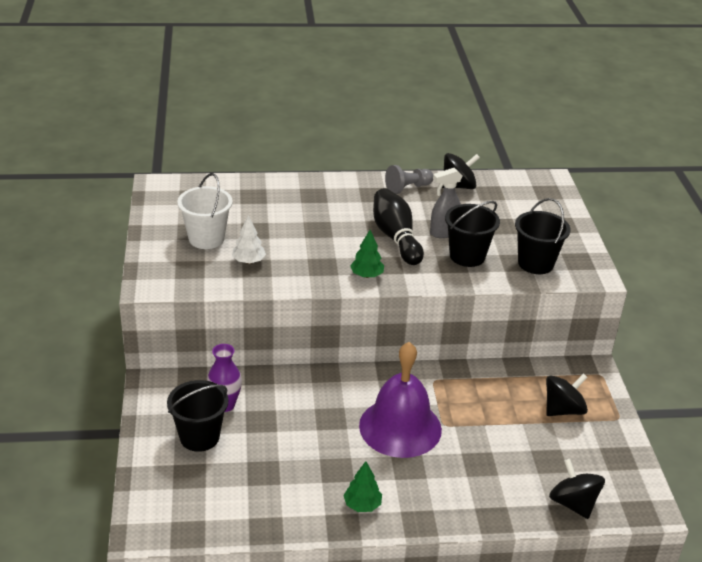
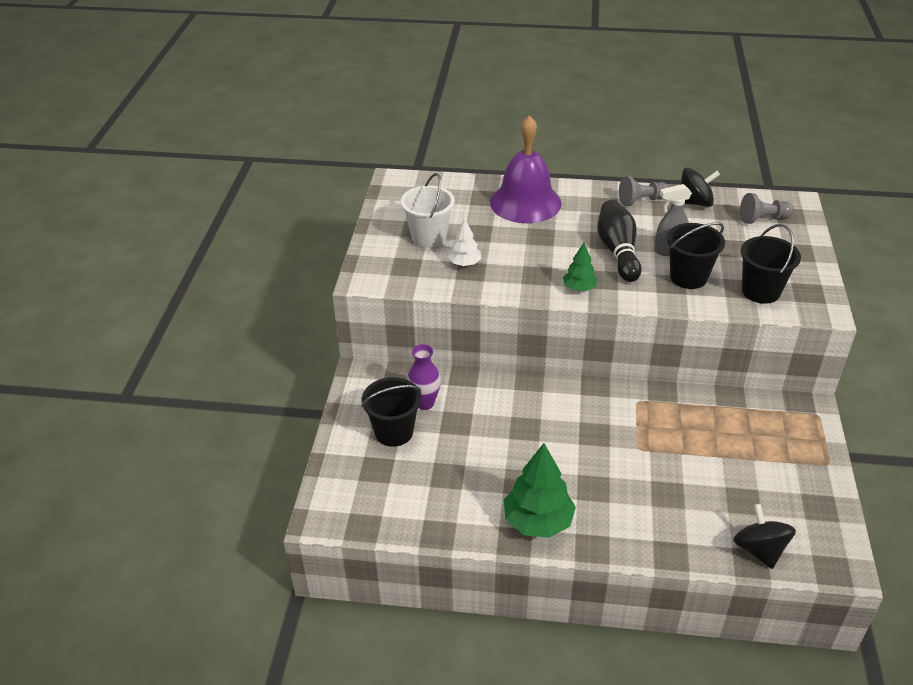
camera: 15 degrees right, 5 degrees up
green tree [343,461,382,512] -> green tree [504,443,576,538], size x1.83
purple bell [359,342,442,458] -> purple bell moved to [490,115,561,223]
black spinning top [546,373,588,416] -> none
none -> grey pawn [740,193,794,224]

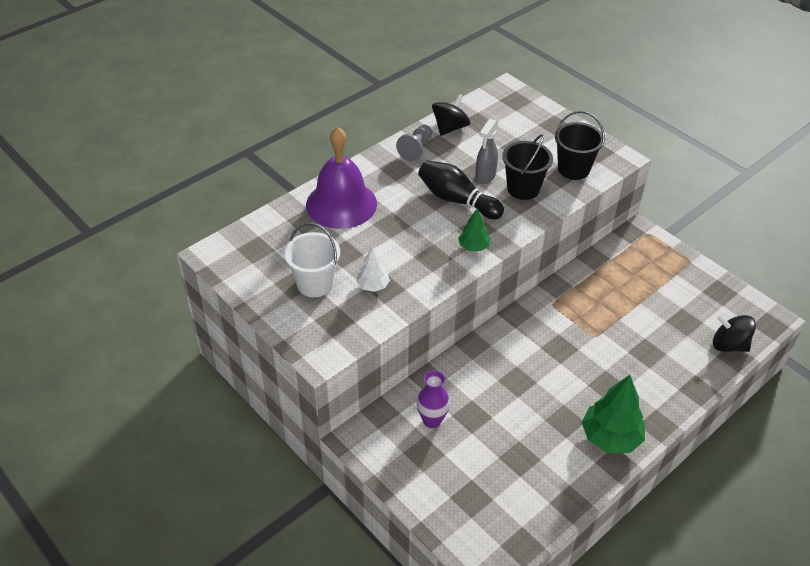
camera: 50 degrees left, 5 degrees up
black bucket [361,377,421,447] -> none
grey pawn [740,193,794,224] -> none

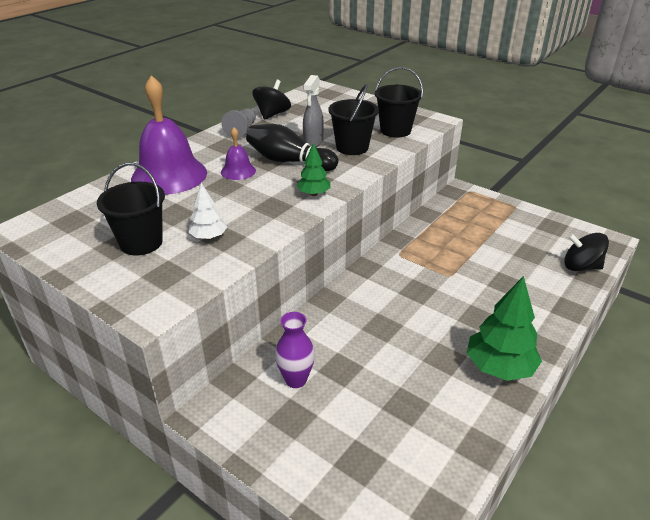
camera: 10 degrees left, 10 degrees down
white bucket [284,223,340,297] -> black bucket [97,163,165,256]
none -> purple bell [221,127,256,180]

